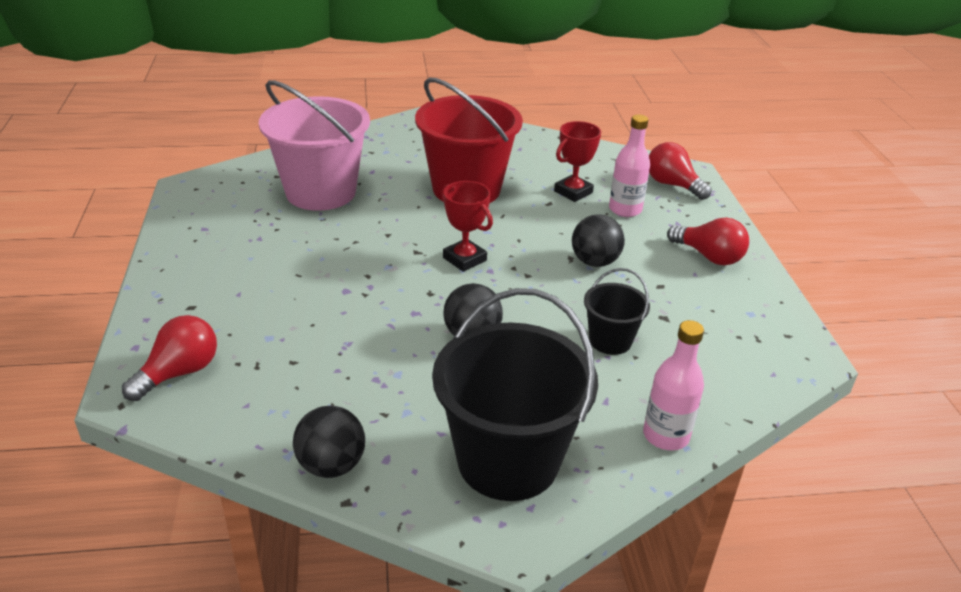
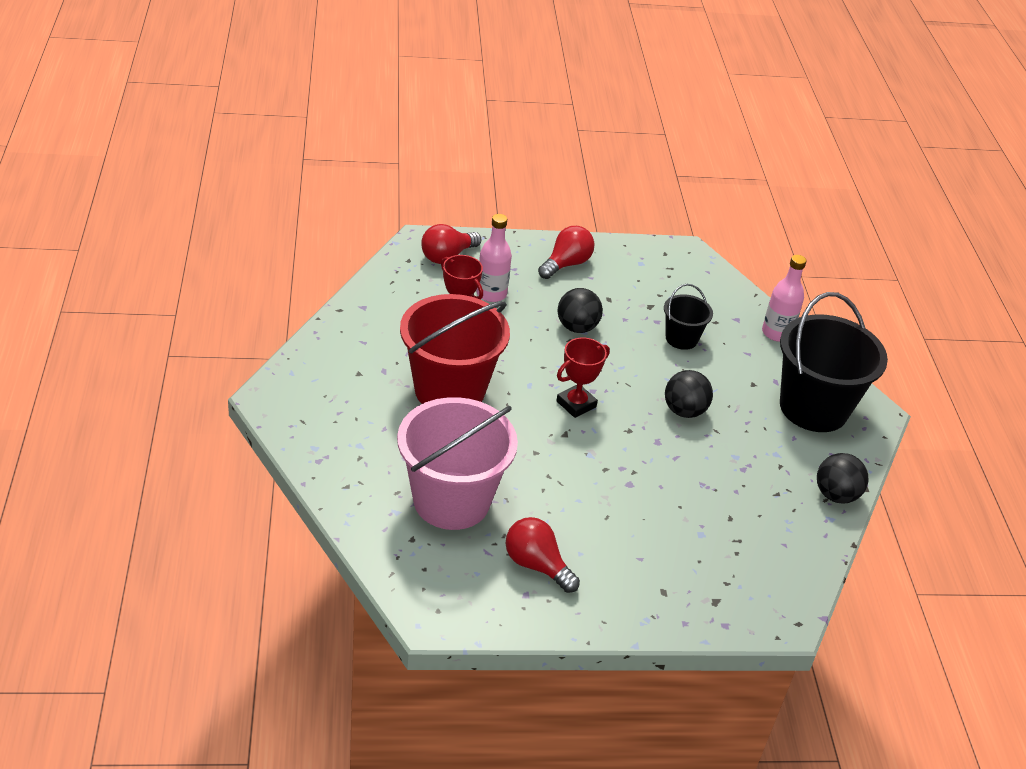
camera: 90 degrees left, 5 degrees up
red light bulb [122,315,217,401] -> red light bulb moved to [506,517,580,593]

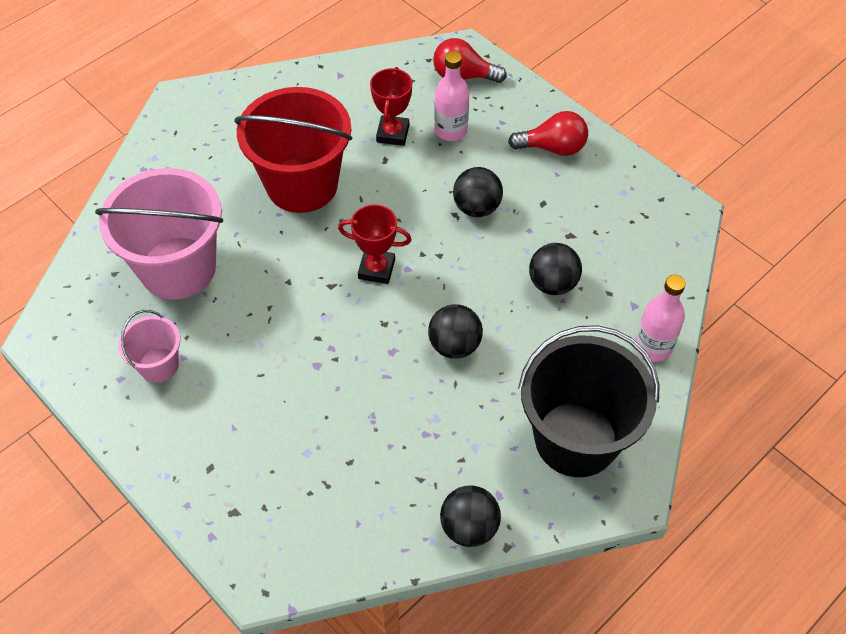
camera: 55 degrees right, 15 degrees up
red light bulb [506,517,580,593] -> pink bucket [118,310,181,382]
black bucket [664,284,713,350] -> black ball [529,243,582,295]

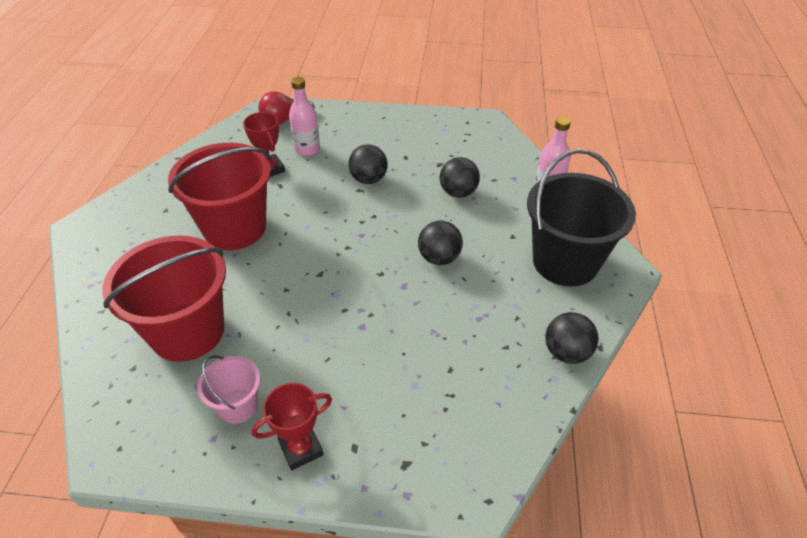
camera: 40 degrees left, 10 degrees down
pink bucket [95,168,223,300] -> red bucket [102,235,226,362]
red trophy [338,204,411,284] -> red trophy moved to [252,383,332,470]
red light bulb [508,111,588,156] -> none

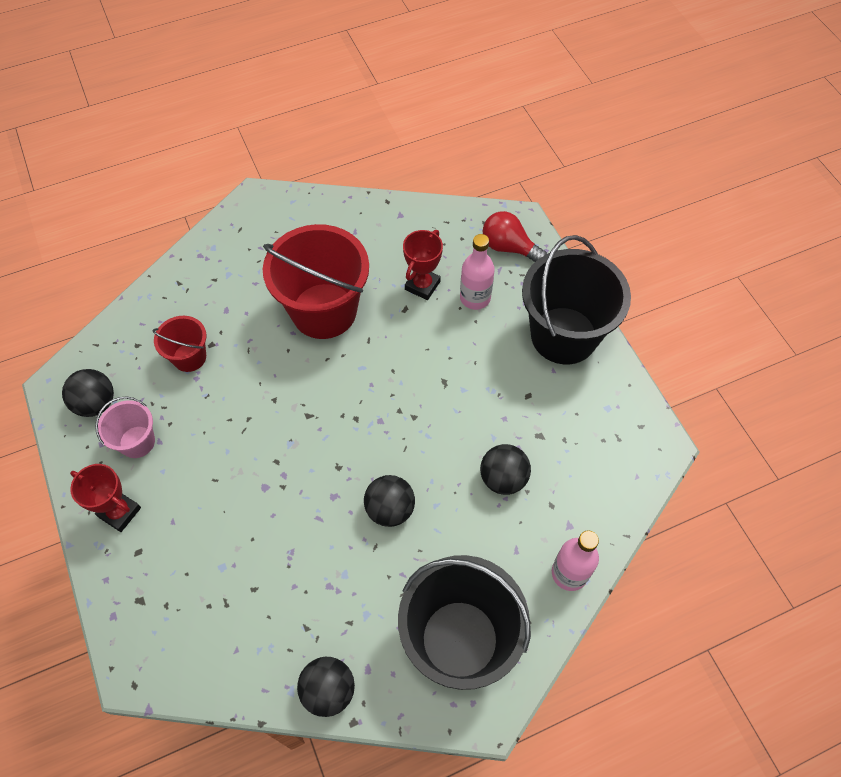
camera: 60 degrees right, 15 degrees up
red bucket [102,235,226,362] -> red bucket [153,316,207,372], size x0.49
black ball [348,144,388,184] -> black ball moved to [62,369,114,417]
none -> black bucket [522,235,631,364]

